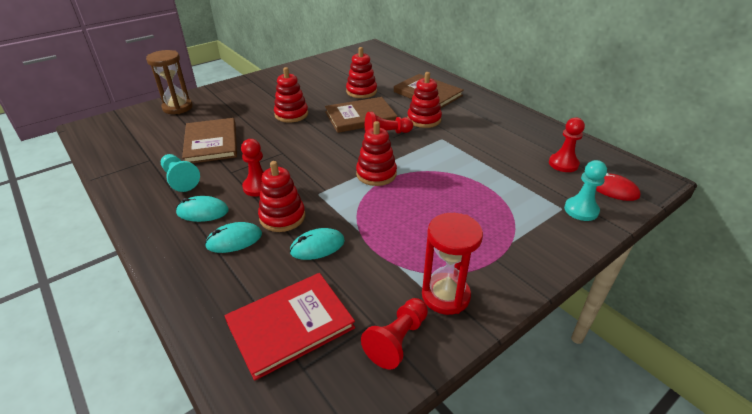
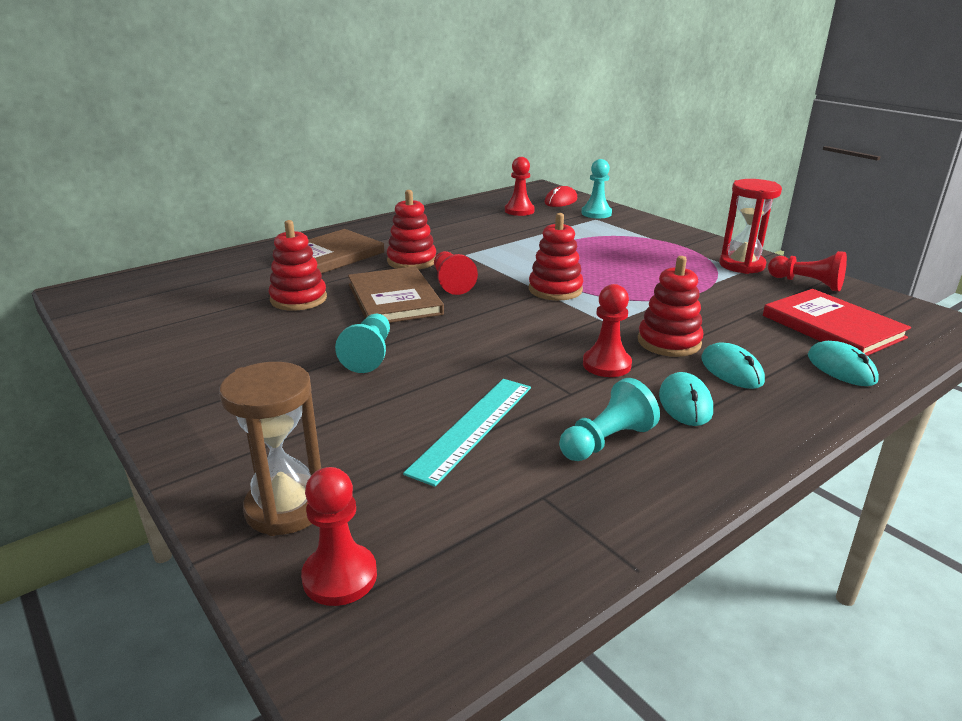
camera: 90 degrees left, 10 degrees down
brown book [182,118,237,163] -> turquoise ruler [403,379,531,487]
red stacking toy [274,67,308,123] -> turquoise pawn [335,314,390,373]
turquoise mouse [290,228,345,260] -> turquoise mouse moved to [808,341,879,386]
none -> red pawn [301,467,377,606]

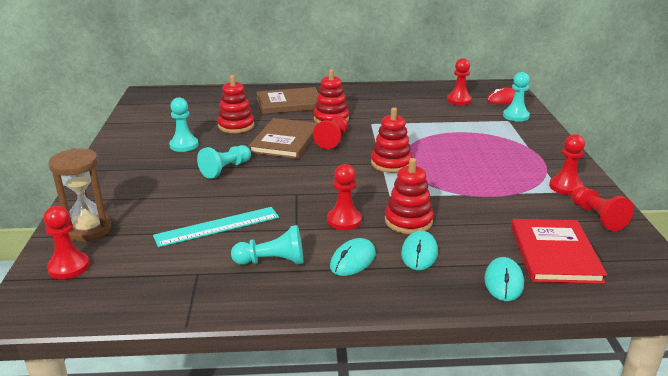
camera: 35 degrees right, 0 degrees up
red hourglass [719,179,782,274] -> red pawn [549,134,585,195]
none -> turquoise pawn [169,98,198,152]

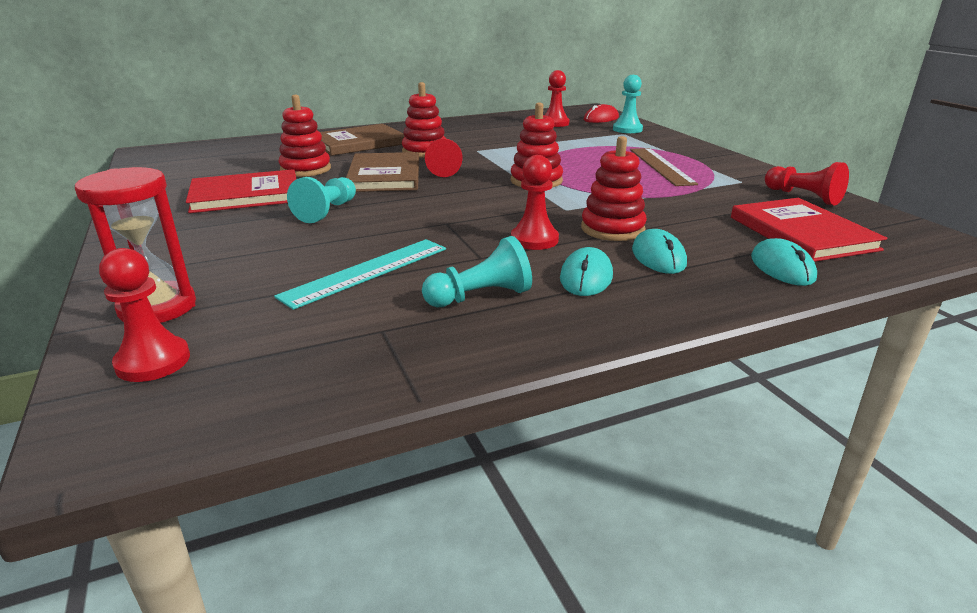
camera: 20 degrees left, 0 degrees up
brown hourglass [48,148,111,242] -> red hourglass [75,167,196,323]
turquoise pawn [169,98,198,152] -> red book [186,169,296,213]
red pawn [549,134,585,195] -> none
none -> brown ruler [630,148,698,186]

